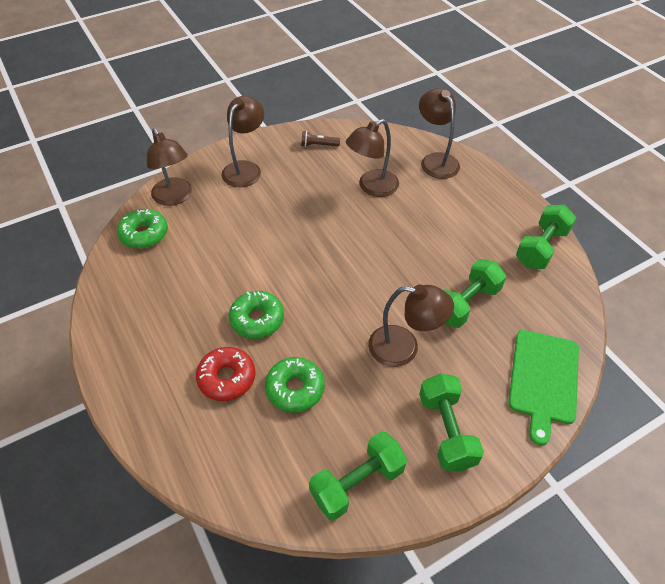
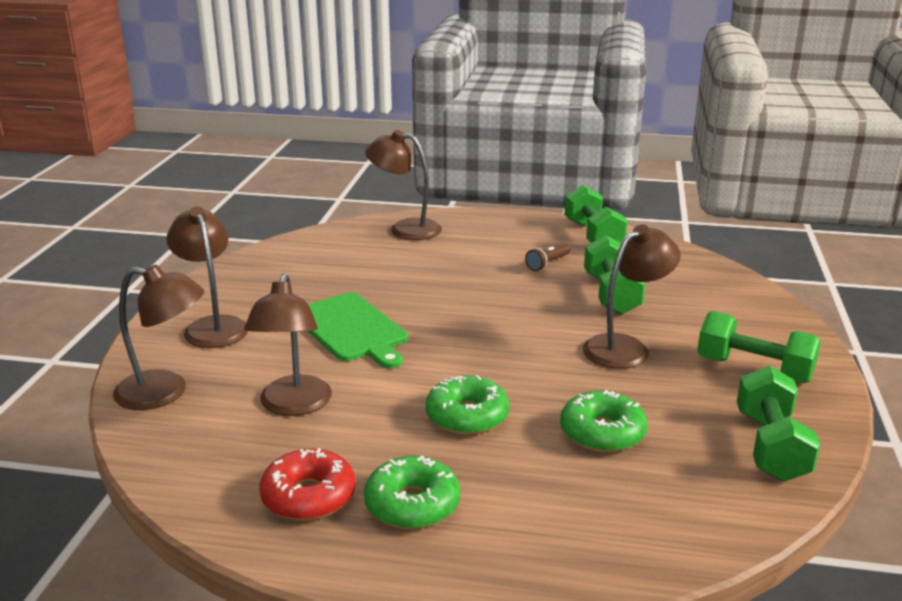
camera: 50 degrees left, 25 degrees down
green donut [117,209,168,249] -> green donut moved to [364,456,460,529]
red donut [196,347,255,401] -> red donut moved to [259,448,356,521]
brown flashlight [301,131,340,147] -> brown flashlight moved to [525,243,571,271]
brown lamp [346,119,399,197] -> brown lamp moved to [244,274,332,416]
green cutting board [508,330,579,446] -> green cutting board moved to [308,293,408,369]

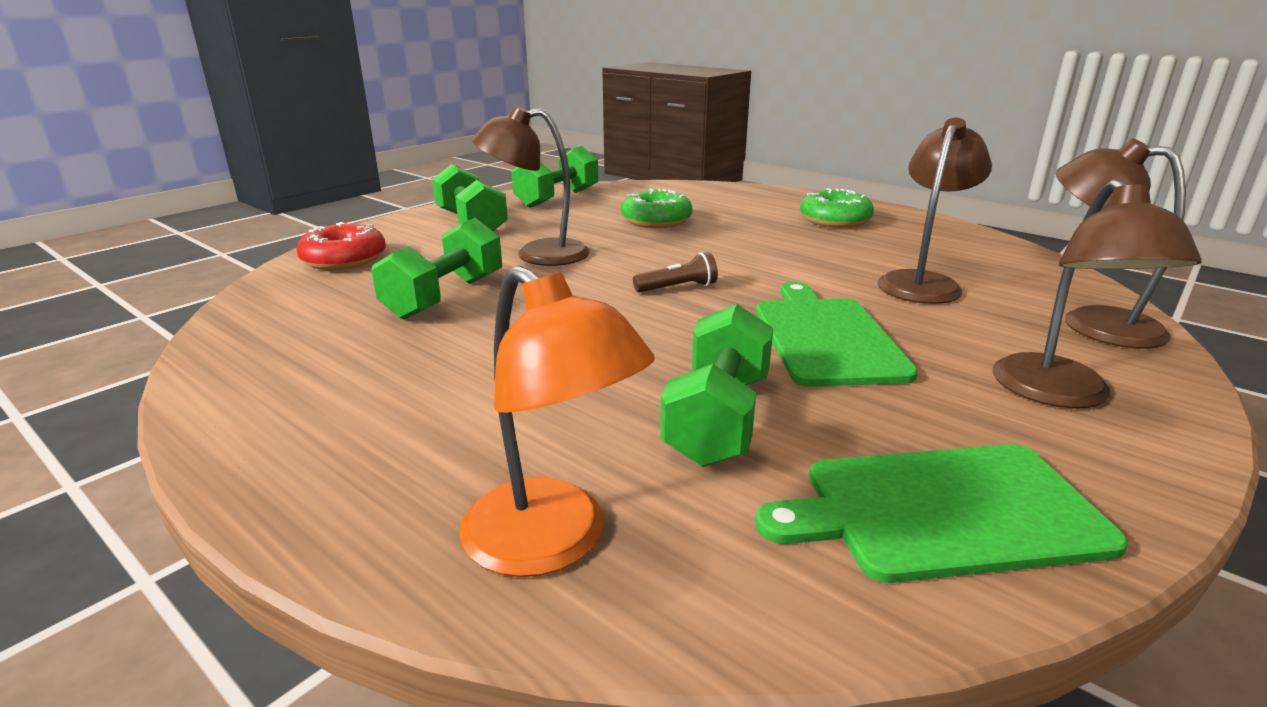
camera: 150 degrees left, 0 degrees up
red donut [259,448,356,521] -> red donut moved to [296,222,386,270]
brown lamp [365,130,442,240] -> orange lamp [459,265,655,577]
green donut [425,375,509,435] -> none
brown flashlight [525,243,571,271] -> brown flashlight moved to [633,252,718,292]
green dumbbell [564,185,627,243] -> green dumbbell moved to [660,304,773,467]
none -> green cutting board [755,444,1128,583]

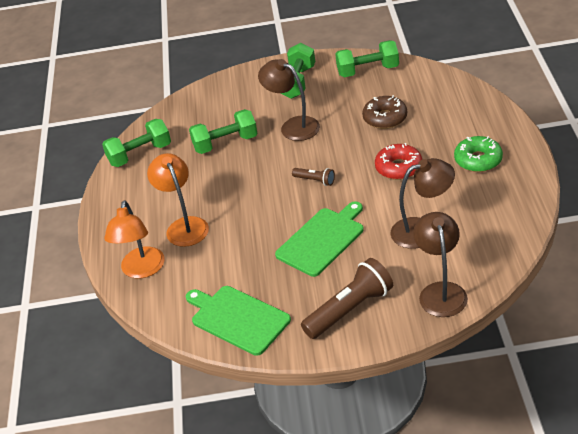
camera: 50 degrees right, 15 degrees up
red donut [296,222,386,270] -> red donut moved to [375,143,422,180]
green donut [621,189,692,228] -> brown donut [362,95,407,129]
green dumbbell [660,304,773,467] -> green dumbbell moved to [102,119,171,167]
brown lamp [993,179,1202,409] -> brown flashlight [301,258,393,339]
none -> orange lamp [147,153,209,247]

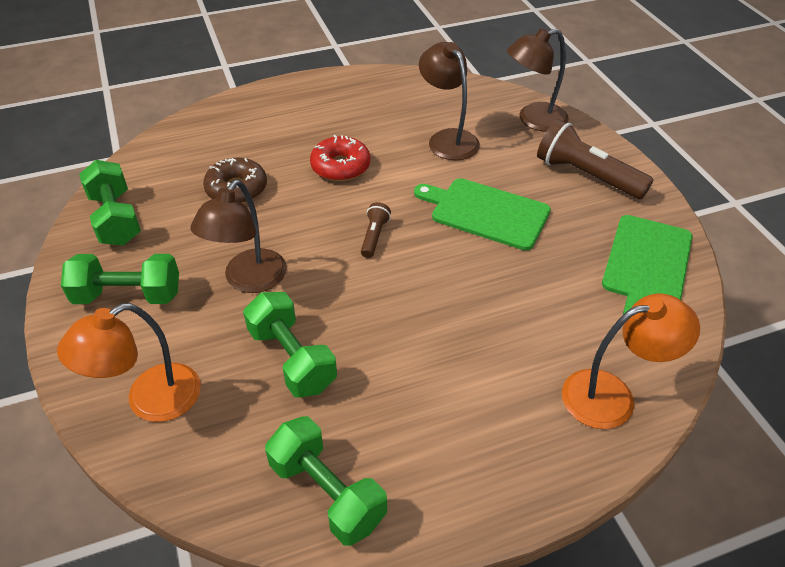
camera: 110 degrees left, 5 degrees up
orange lamp [147,153,209,247] -> orange lamp moved to [57,303,201,422]
green donut [454,136,503,172] -> none

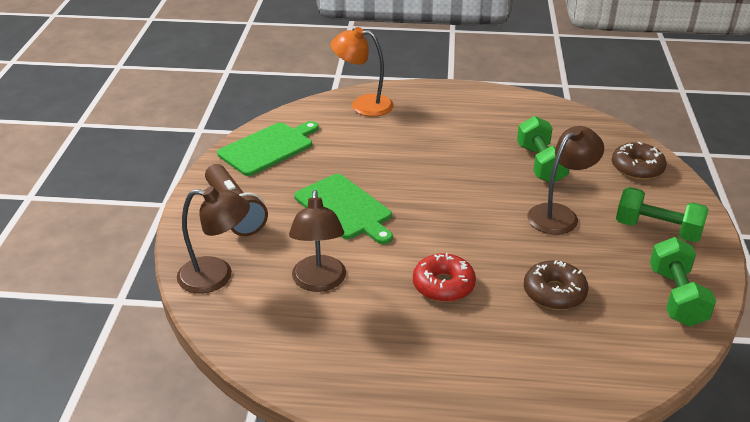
camera: 155 degrees left, 10 degrees down
orange lamp [57,303,201,422] -> brown donut [612,142,667,180]
green dumbbell [265,416,387,546] -> none
brown flashlight [361,202,391,258] -> none

